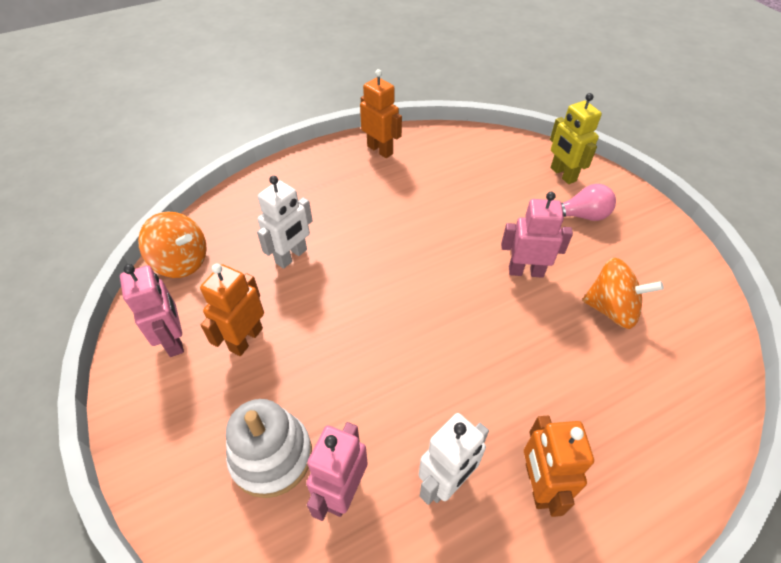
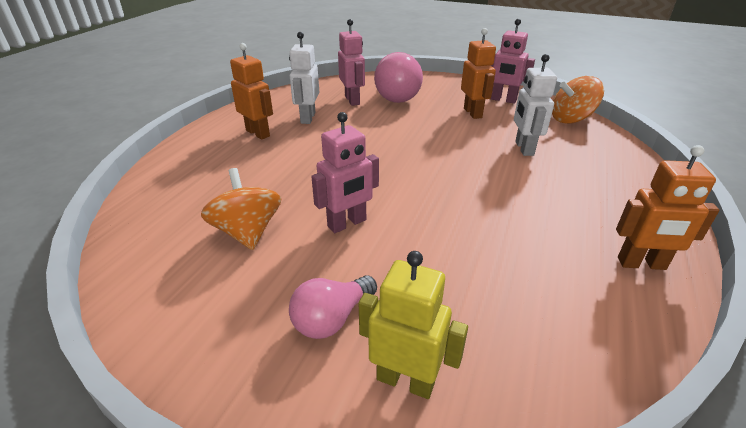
camera: 140 degrees right, 15 degrees down
white stacking toy [226,399,312,498] -> pink light bulb [374,52,423,103]
orange spinning top [582,258,664,329] -> orange spinning top turned 90 degrees clockwise [201,168,281,250]

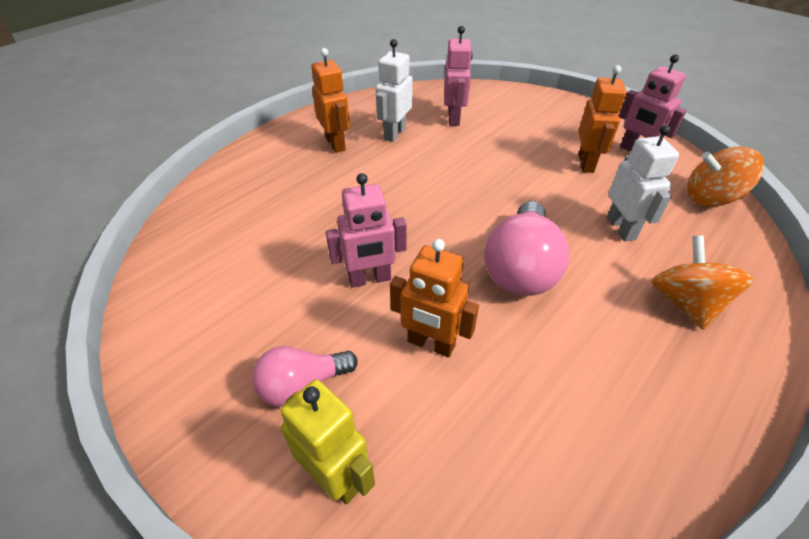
camera: 20 degrees right, 10 degrees up
orange spinning top [201,168,281,250] -> orange spinning top moved to [652,235,754,330]
pink light bulb [374,52,423,103] -> pink light bulb moved to [484,201,569,296]
white robot [514,54,557,156] -> white robot turned 150 degrees clockwise [607,125,679,242]
orange robot [616,145,720,270] -> orange robot moved to [390,239,479,358]

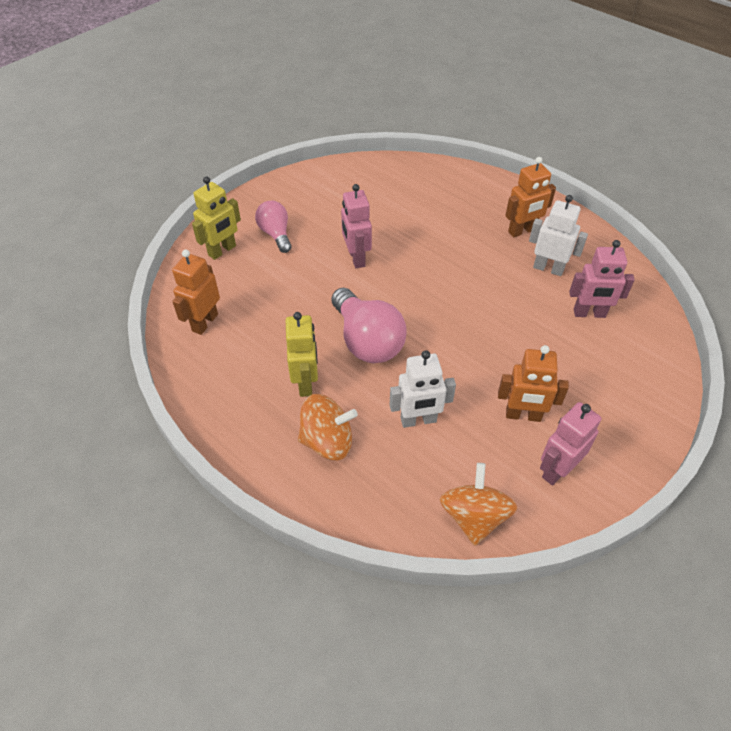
camera: 90 degrees right, 5 degrees up
orange robot [390,239,479,358] -> orange robot moved to [172,250,220,335]
pink light bulb [484,201,569,296] -> pink light bulb turned 135 degrees counterclockwise [332,288,407,363]
none -> yellow robot [286,312,318,397]

